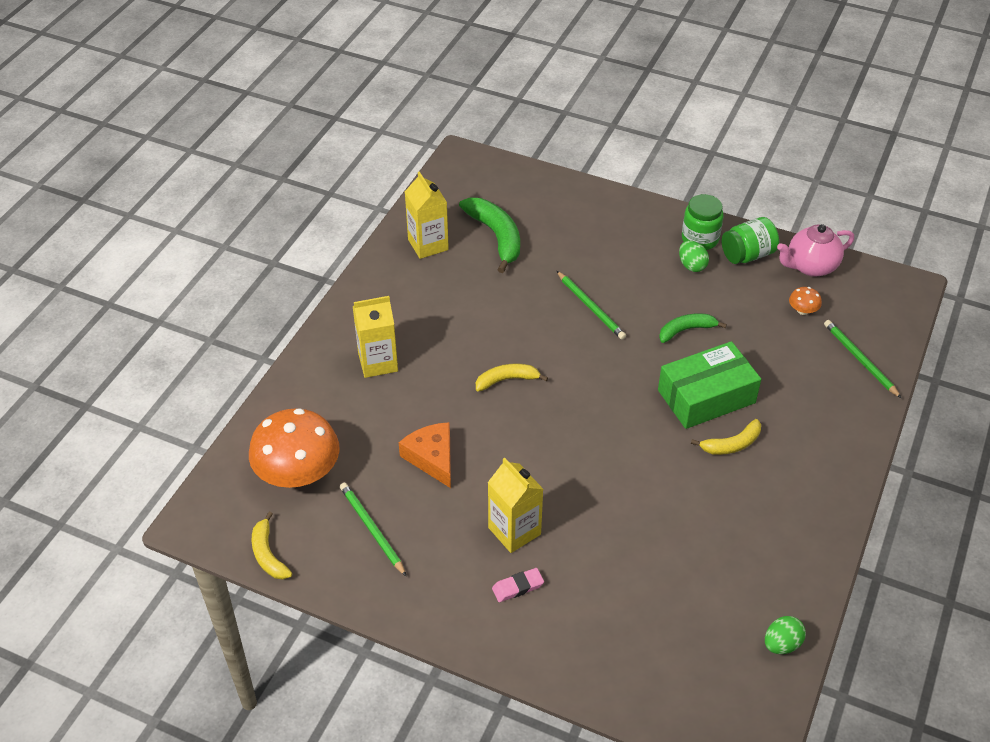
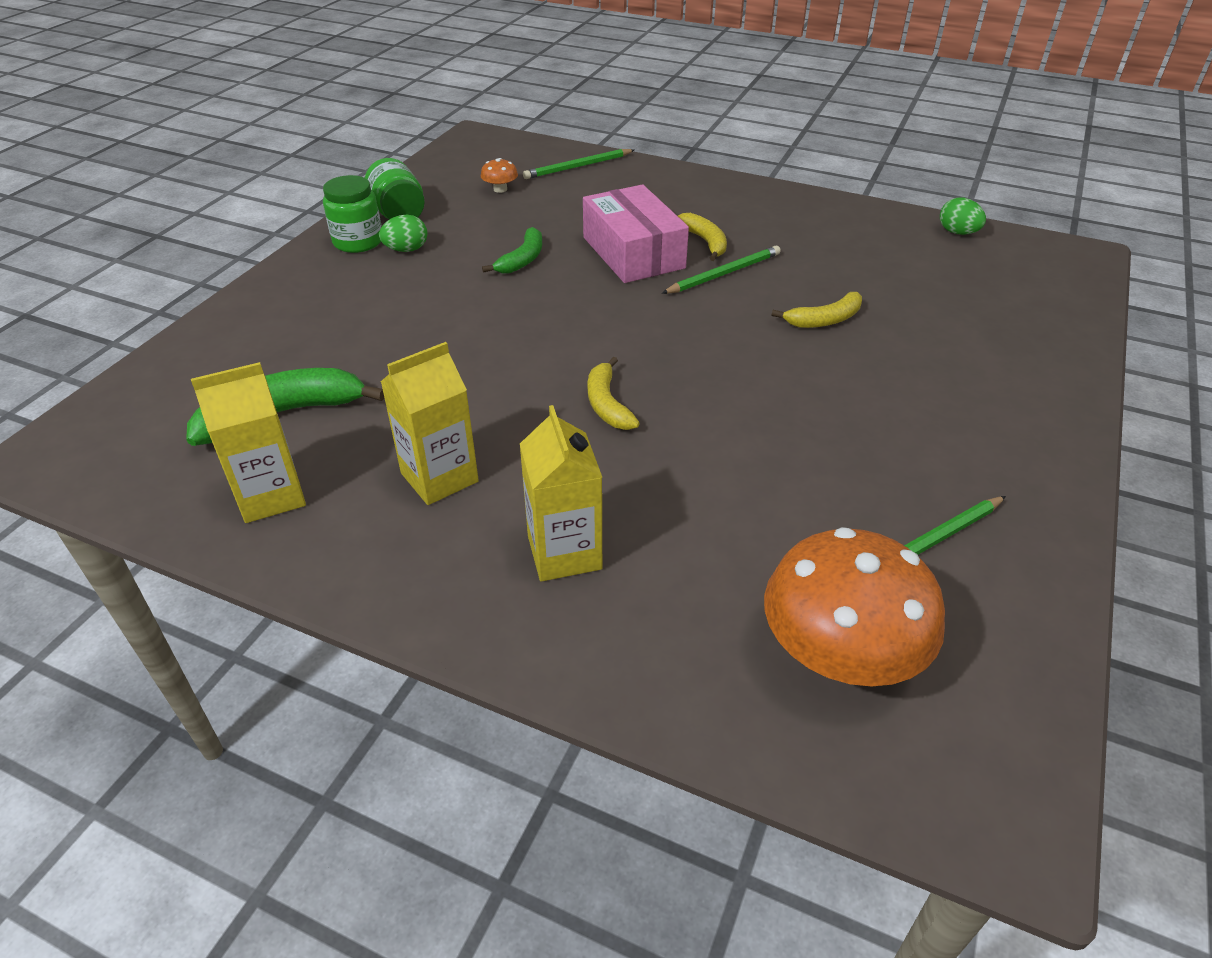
camera: 90 degrees left, 5 degrees down
yellow banana [252,512,292,580] -> yellow banana moved to [772,292,862,328]
orange cheese [399,422,451,488] -> none
yellow carton [488,457,543,553] -> yellow carton moved to [381,342,479,505]
pink eraser [492,568,544,602] -> none
green pencil [557,271,626,340] -> green pencil moved to [662,246,781,294]
green box [658,341,761,429] -> pink box [583,184,689,283]
green banana [659,313,727,343] -> green banana turned 135 degrees counterclockwise [482,227,542,273]
pink teapot [777,224,854,277] -> none

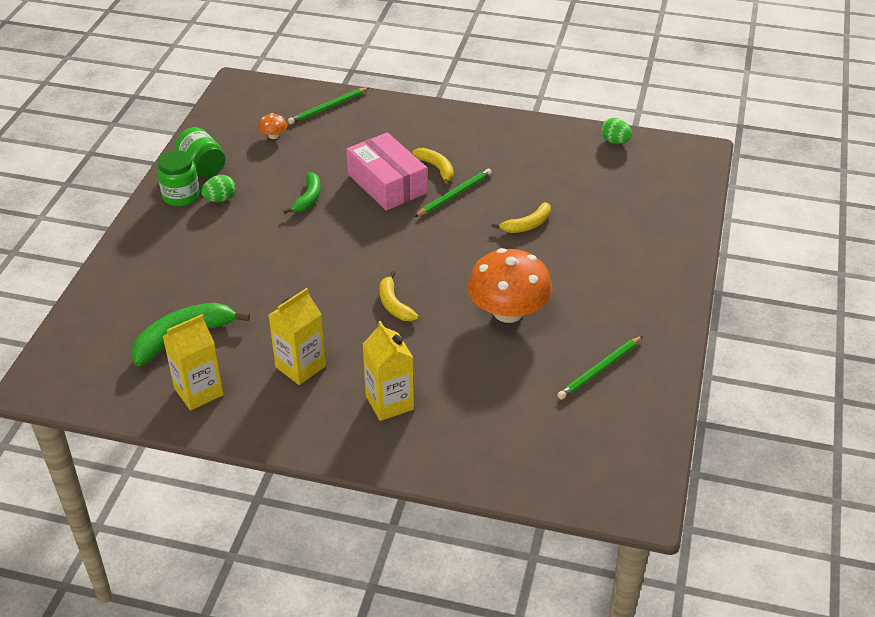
camera: 10 degrees left, 0 degrees up
orange mushroom [764,527,945,687] -> orange mushroom moved to [467,248,552,323]

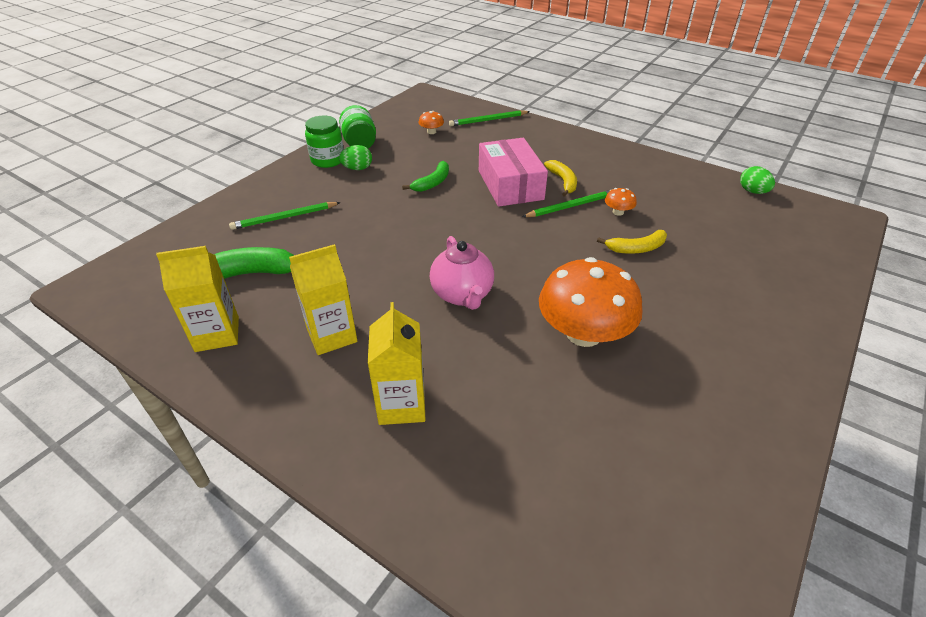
camera: 20 degrees right, 0 degrees up
yellow banana [379,271,419,321] -> pink teapot [430,236,494,310]
green pencil [557,336,642,399] -> green pencil moved to [229,202,341,230]
none -> orange mushroom [605,188,637,216]

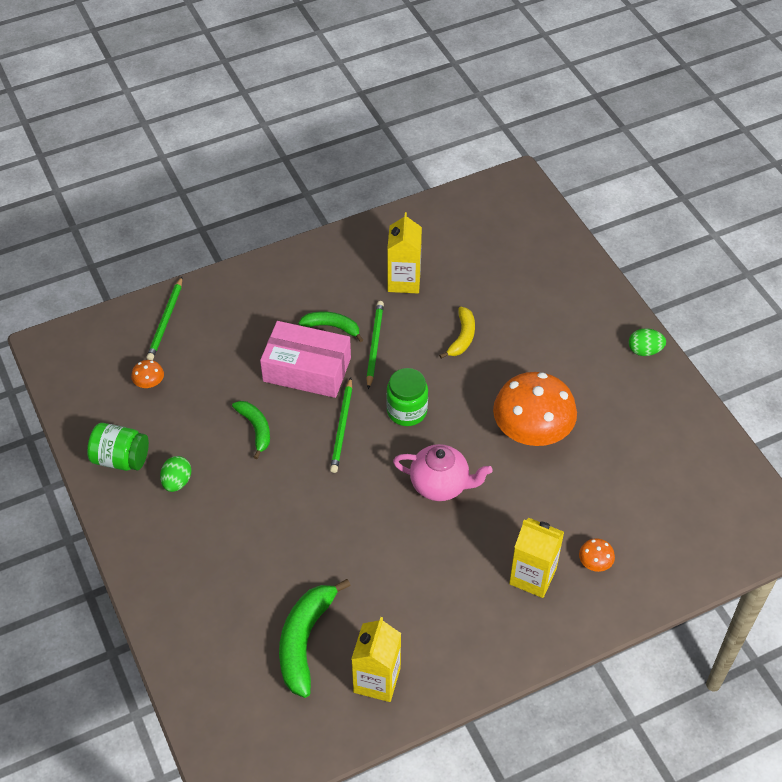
camera: 60 degrees left, 10 degrees up
green pencil [229,202,341,230] -> green pencil moved to [330,377,352,473]
yellow carton [289,244,357,355] -> yellow carton moved to [387,212,422,293]
green jar [305,115,344,168] -> green jar moved to [386,368,428,426]
yellow banana [544,160,577,197] -> green banana [298,311,363,342]
orange mushroom [605,188,637,216] -> orange mushroom moved to [579,538,615,572]
green egg [740,166,775,194] -> green egg moved to [629,328,666,356]

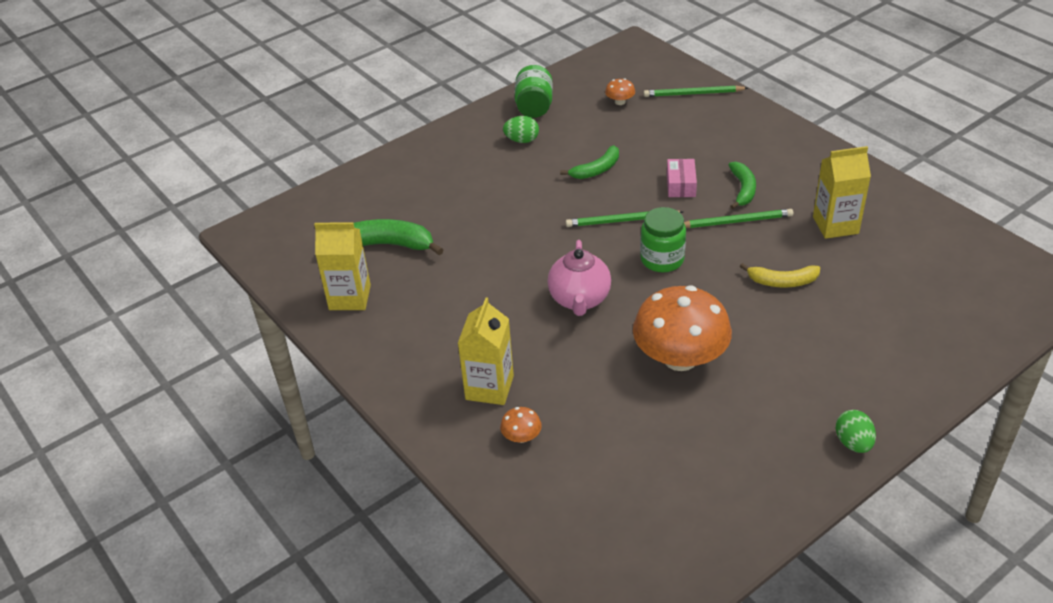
camera: 80 degrees right, 10 degrees down
pink box [260,321,351,398] -> pink box [667,159,697,197], size x0.50

